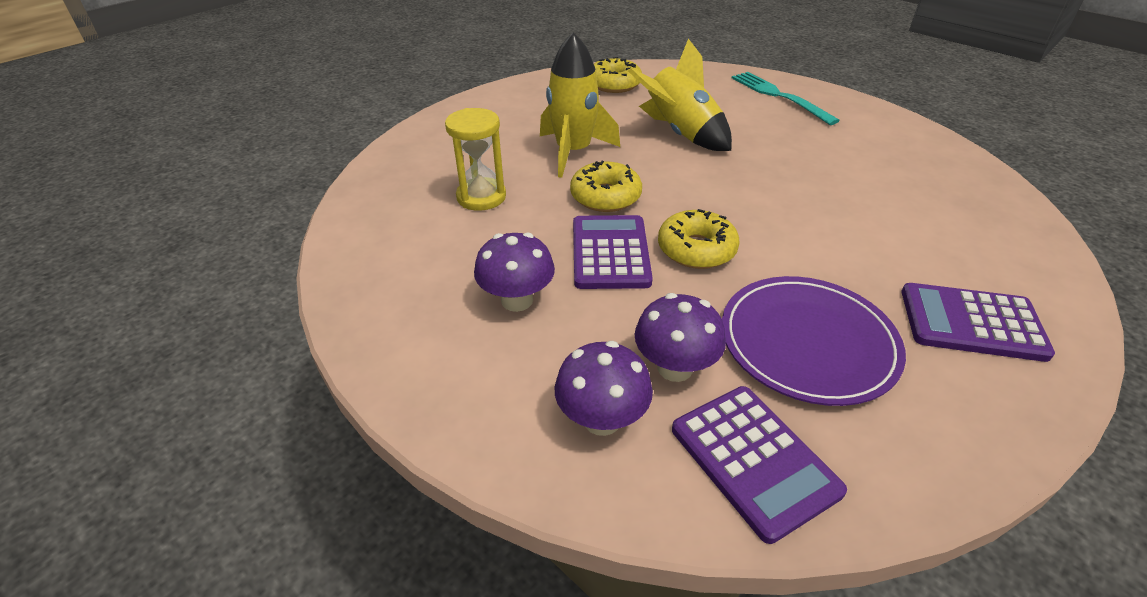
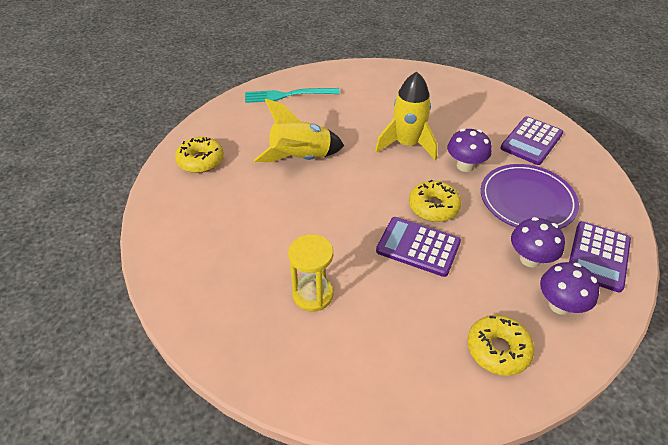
camera: 65 degrees left, 5 degrees up
purple mushroom [474,233,555,312] -> purple mushroom moved to [447,129,492,172]
yellow rocket [540,33,620,178] -> yellow rocket moved to [375,72,437,160]
yellow donut [570,161,642,212] -> yellow donut moved to [467,315,535,376]
purple calculator [672,386,847,544] -> purple calculator turned 120 degrees clockwise [569,221,631,292]

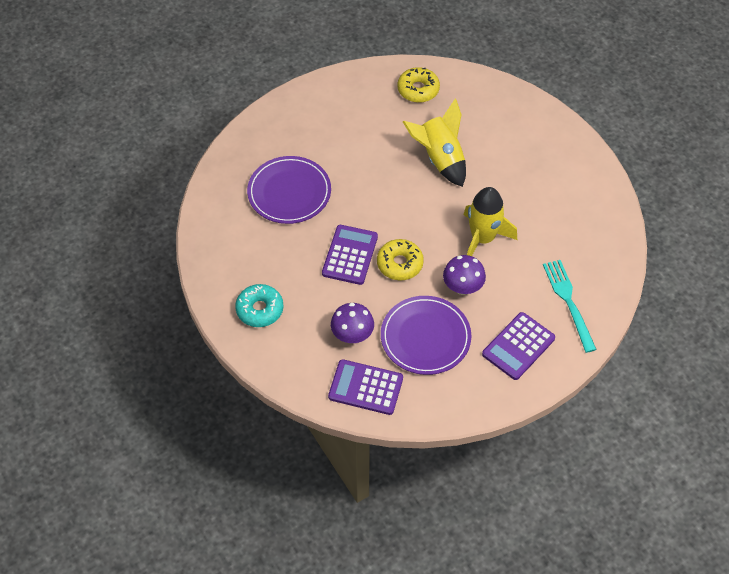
camera: 80 degrees right, 10 degrees up
turquoise fork [245,88,340,103] -> turquoise fork moved to [543,260,597,353]
yellow hourglass [288,234,333,312] -> purple plate [247,156,331,224]
yellow donut [467,315,535,376] -> turquoise donut [235,284,283,327]
purple calculator [500,116,563,165] -> purple calculator turned 75 degrees counterclockwise [482,312,555,380]
purple mushroom [540,262,599,315] -> none

